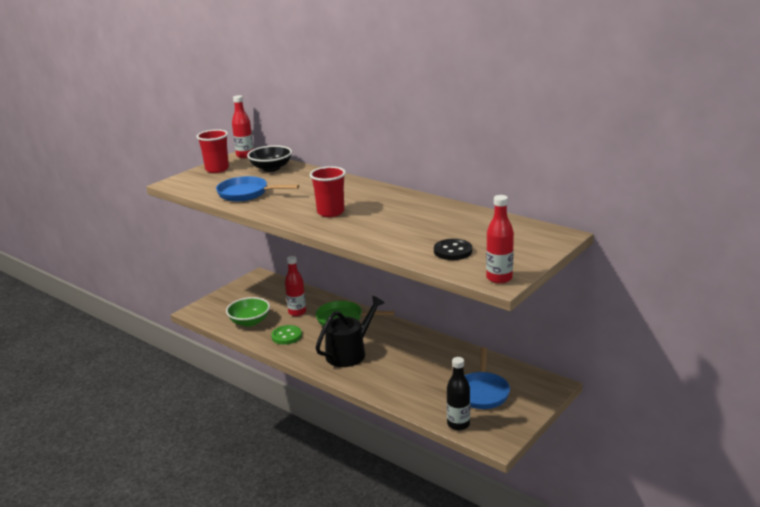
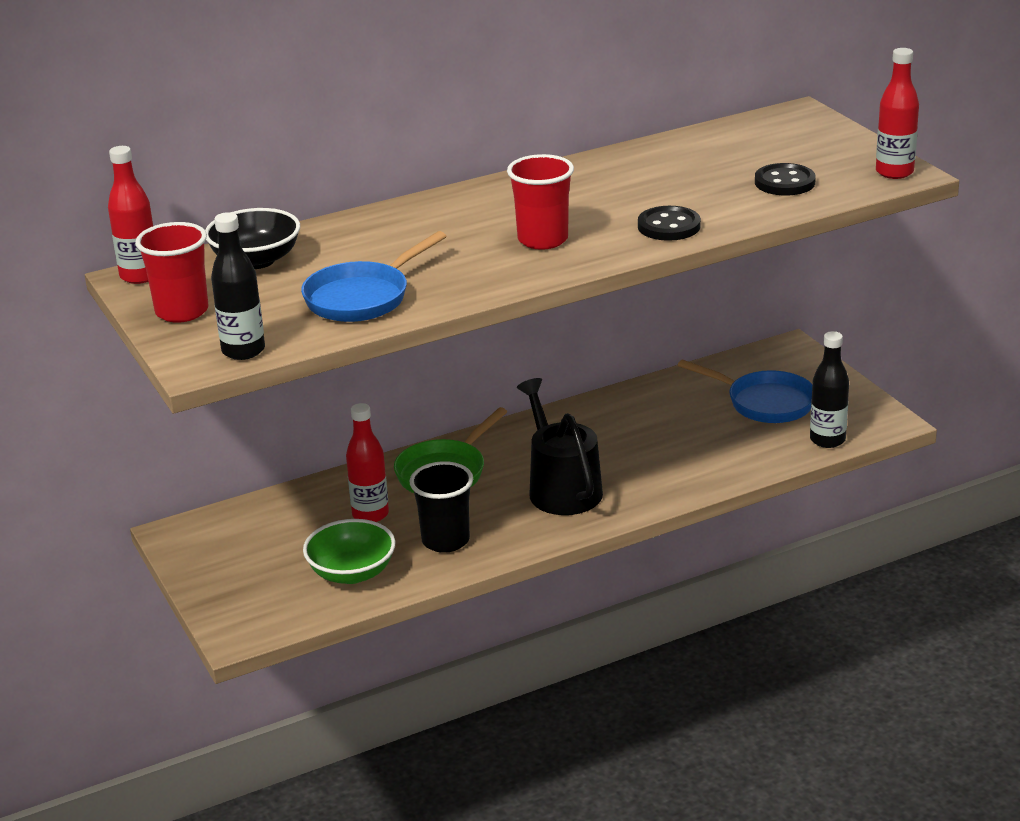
camera: 65 degrees left, 5 degrees up
green button [271,325,302,345] -> black cup [409,461,473,553]
none -> black bottle [211,212,265,360]
none -> black button [638,206,701,241]

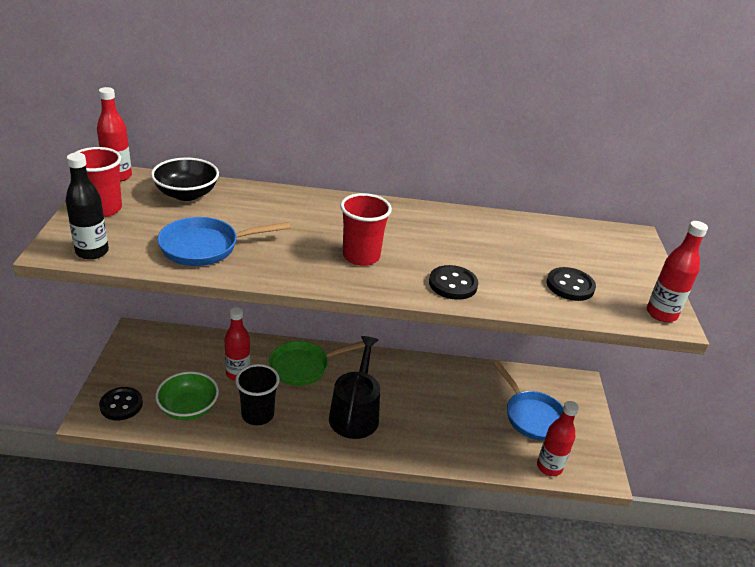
camera: 25 degrees right, 5 degrees up
black bottle [810,331,849,448] -> red bottle [537,401,579,476]
none -> black button [99,387,143,420]

